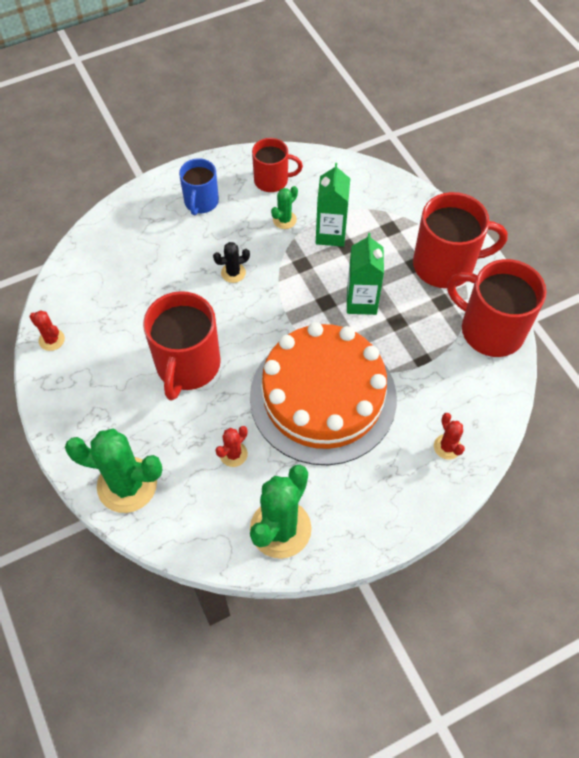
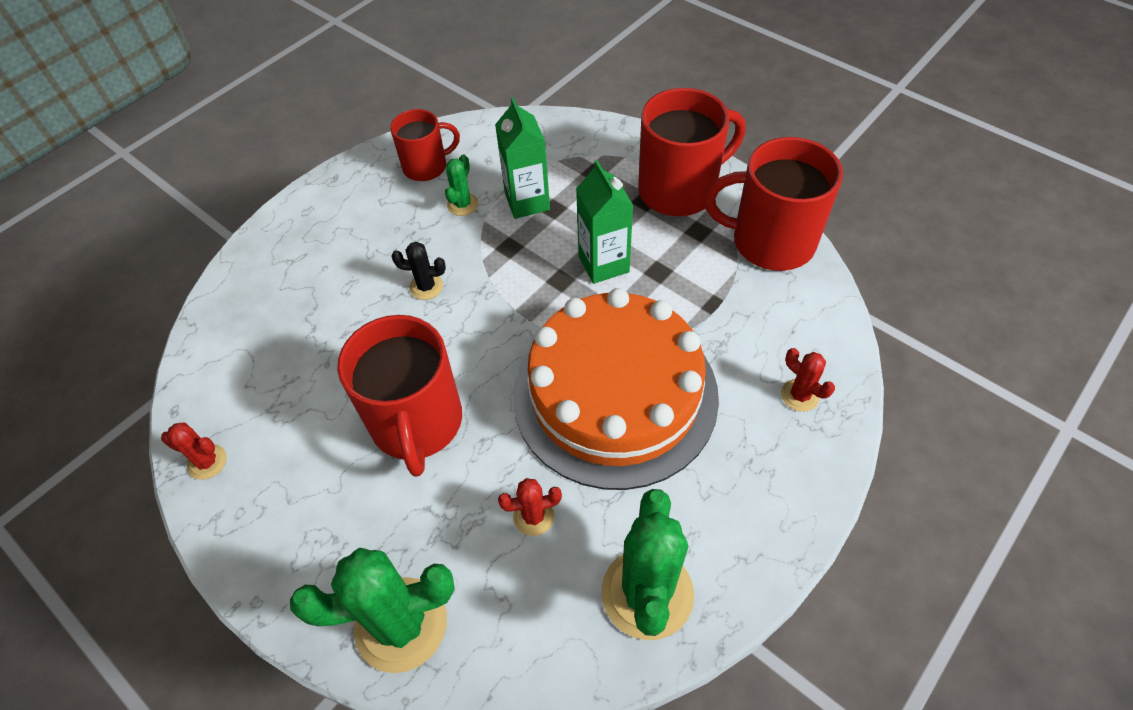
camera: 20 degrees left, 5 degrees down
blue mug [179,158,219,215] -> none
black cactus [213,242,250,283] -> black cactus turned 45 degrees clockwise [391,242,446,300]
red cactus [216,426,248,467] -> red cactus turned 60 degrees clockwise [498,478,562,536]

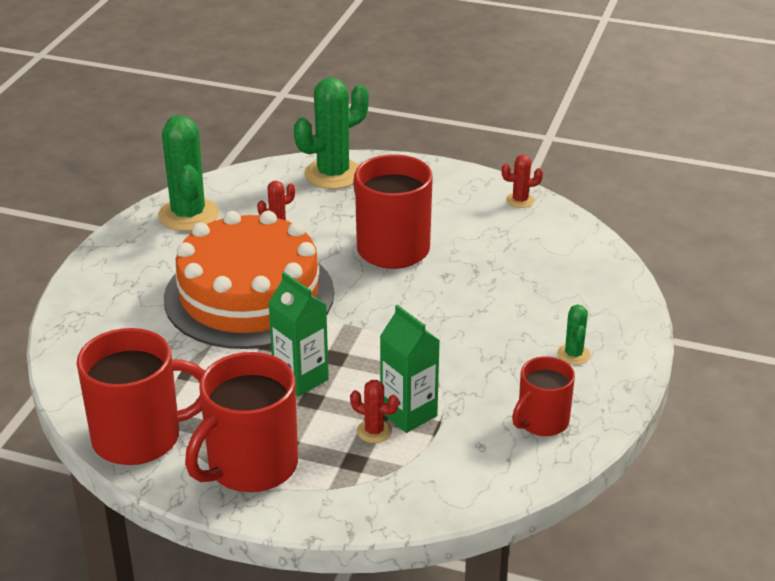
camera: 155 degrees right, 20 degrees down
black cactus [391,242,446,300] -> none
green cactus [445,154,478,216] -> green cactus moved to [557,304,591,365]
red cactus [781,348,835,412] -> red cactus moved to [350,380,399,443]

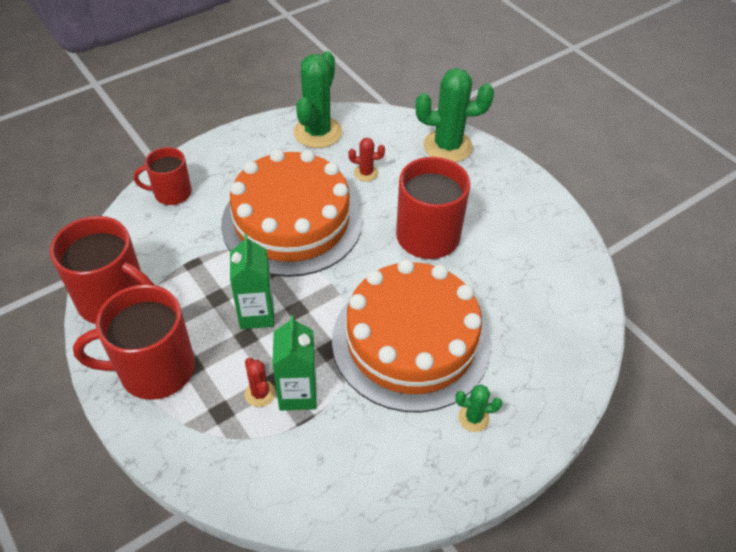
camera: 35 degrees right, 15 degrees up
red cactus [502,155,543,208] -> none
red mug [512,356,575,436] -> red mug moved to [134,147,192,205]
green cactus [557,304,591,365] -> green cactus turned 60 degrees clockwise [455,384,502,432]
none -> orange cake [332,259,491,413]

